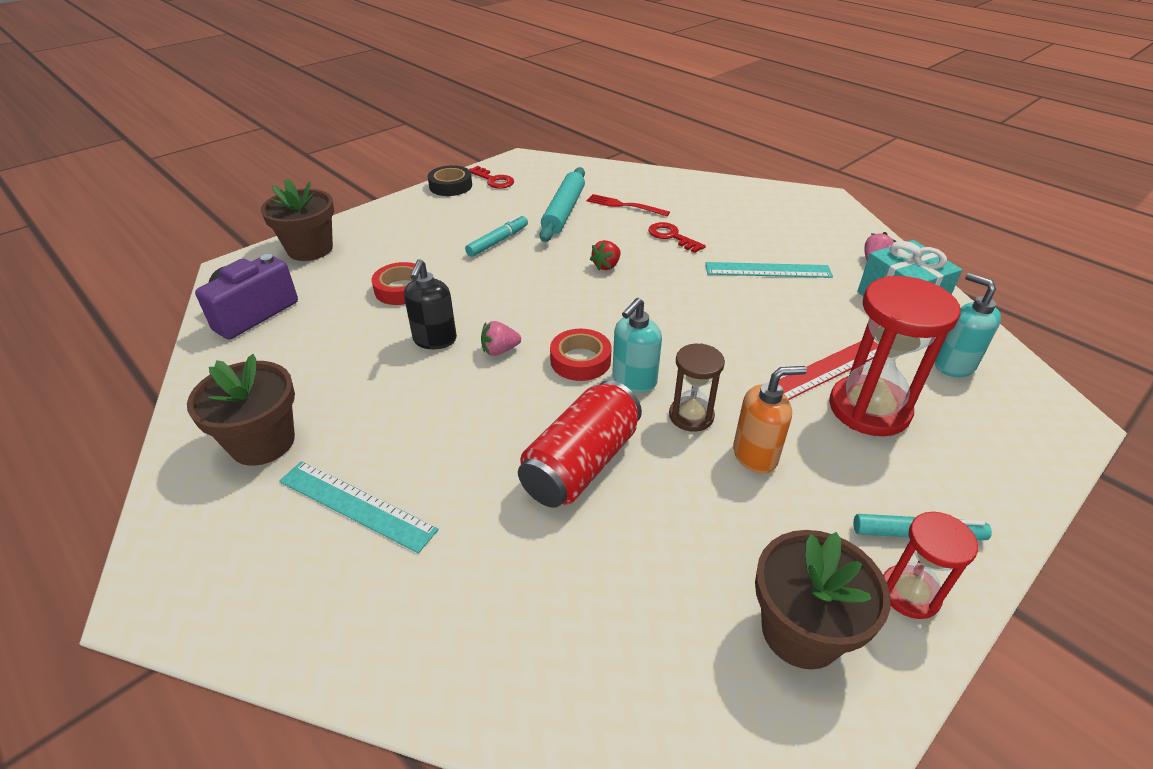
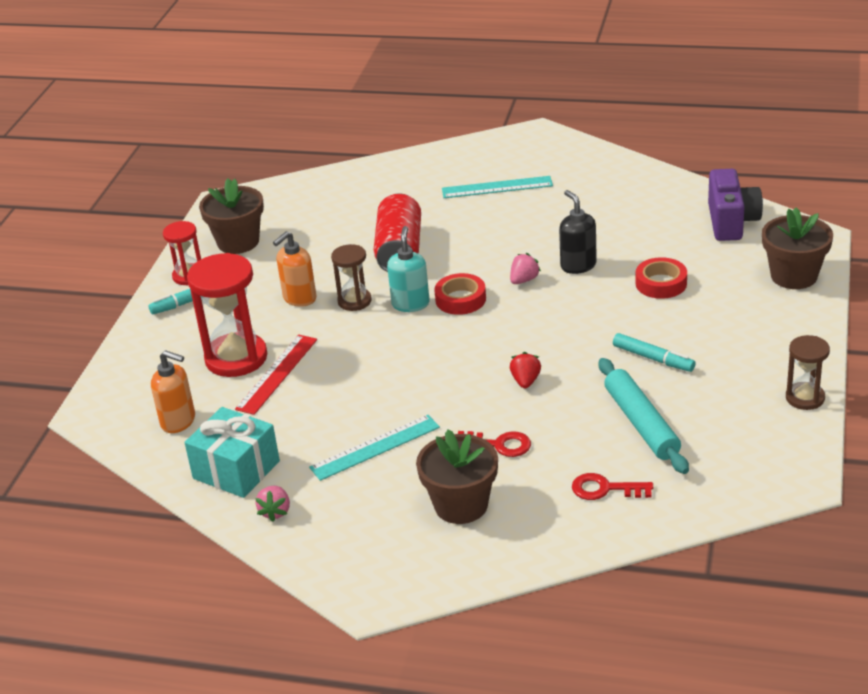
camera: 150 degrees right, 5 degrees down
brown flower pot [187,354,295,466] -> brown flower pot moved to [416,429,498,524]
black tape [428,165,472,196] -> brown hourglass [786,335,830,410]
turquoise marker [465,215,528,257] -> turquoise marker turned 60 degrees counterclockwise [613,333,696,372]
red key [469,166,514,189] -> red key moved to [572,473,653,500]
red fork [587,194,670,216] -> none
turquoise soap dispenser [935,273,1001,377] -> orange soap dispenser [151,350,195,433]

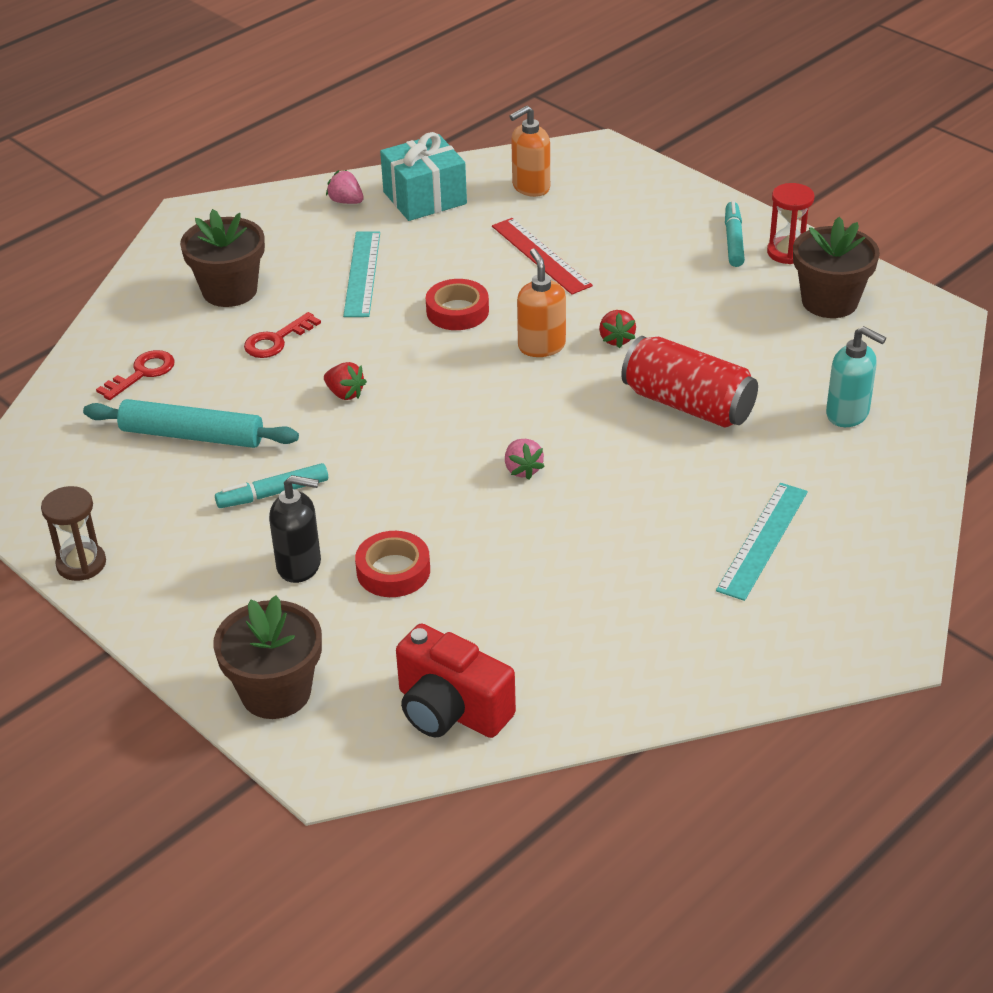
camera: 120 degrees right, 5 degrees up
red hourglass [187,253,267,377] -> none
orange soap dispenser [273,231,317,307] -> orange soap dispenser moved to [517,249,566,357]
brown hourglass [331,244,372,311] -> red strawberry [599,310,636,348]
turquoise soap dispenser [387,226,430,312] -> turquoise soap dispenser moved to [826,326,886,427]
red tape [434,273,486,315] -> red tape moved to [426,279,489,330]
black soap dispenser [559,190,597,274] -> black soap dispenser moved to [269,475,321,583]
purple camera [708,169,763,241] -> red camera [396,624,516,738]

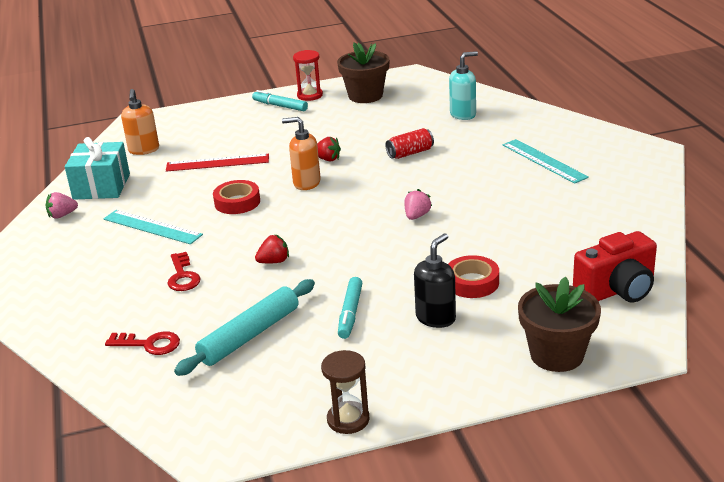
camera: 60 degrees left, 10 degrees down
red key [96,350,175,400] -> red key turned 120 degrees clockwise [105,332,180,355]
brown flower pot [180,209,265,307] -> none
pink strawberry [505,439,545,480] -> pink strawberry turned 75 degrees counterclockwise [405,189,432,220]
red can [621,336,758,428] -> red can [385,128,434,159], size x0.56

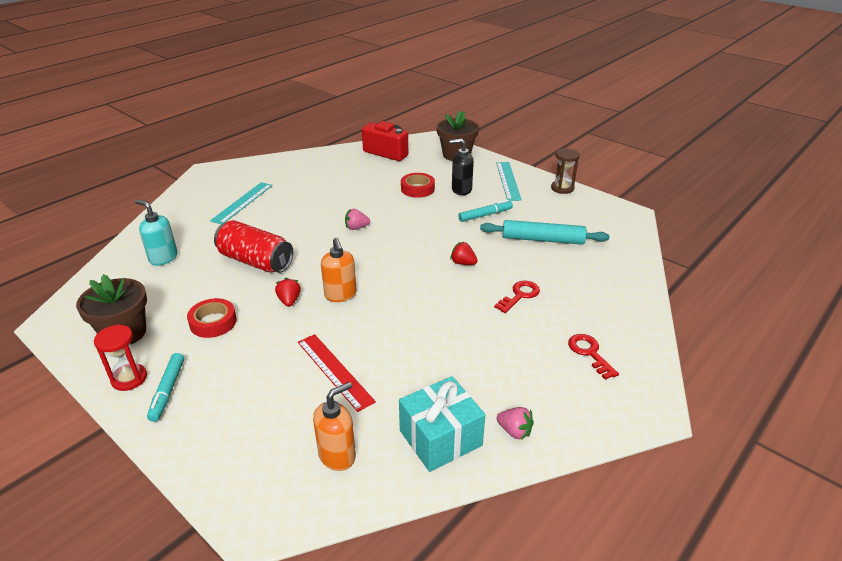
camera: 125 degrees left, 5 degrees up
turquoise ruler [103,210,203,244] -> turquoise ruler moved to [496,162,522,201]
red key [105,332,180,355] -> red key moved to [568,334,619,380]
red tape [213,180,260,214] -> red tape moved to [187,298,237,338]
red can [385,128,434,159] -> red can [214,220,294,273], size x1.79

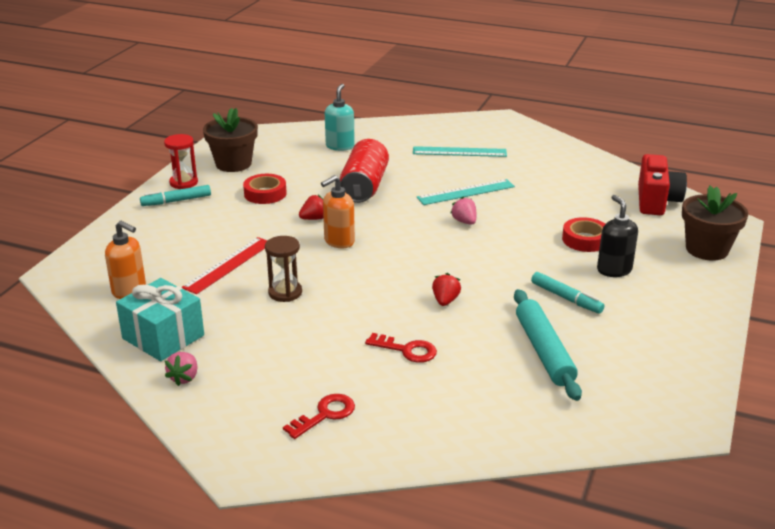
camera: 70 degrees right, 5 degrees down
turquoise ruler [496,162,522,201] -> turquoise ruler moved to [417,179,515,205]
brown hourglass [551,148,580,194] -> brown hourglass moved to [265,236,302,302]

